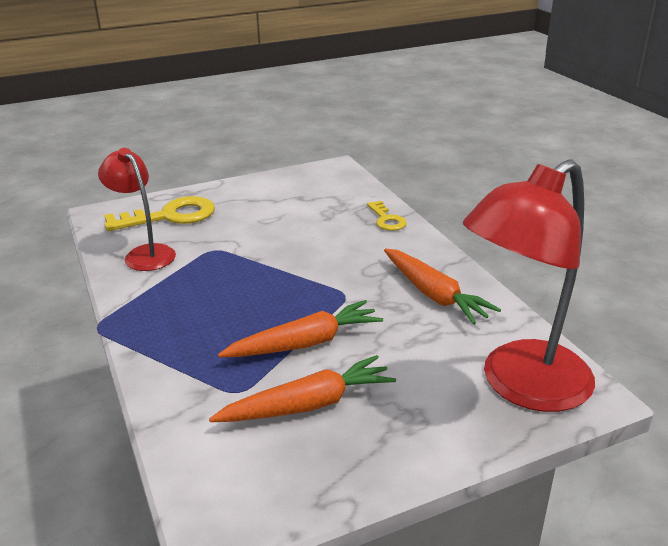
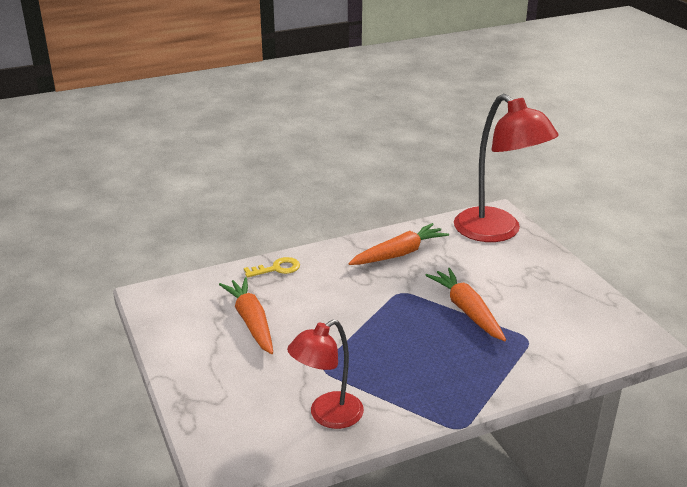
camera: 90 degrees left, 0 degrees up
yellow key [104,196,215,231] -> none
orange carrot [209,355,396,422] -> orange carrot moved to [219,277,273,354]

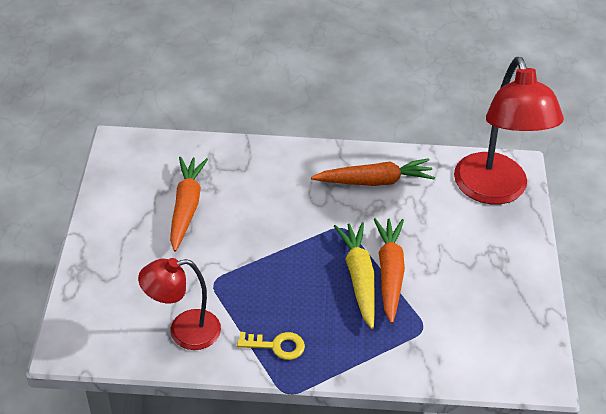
camera: 25 degrees right, 15 degrees up
yellow key [244,257,300,278] -> yellow key moved to [237,332,305,360]
none -> yellow carrot [334,222,375,329]

